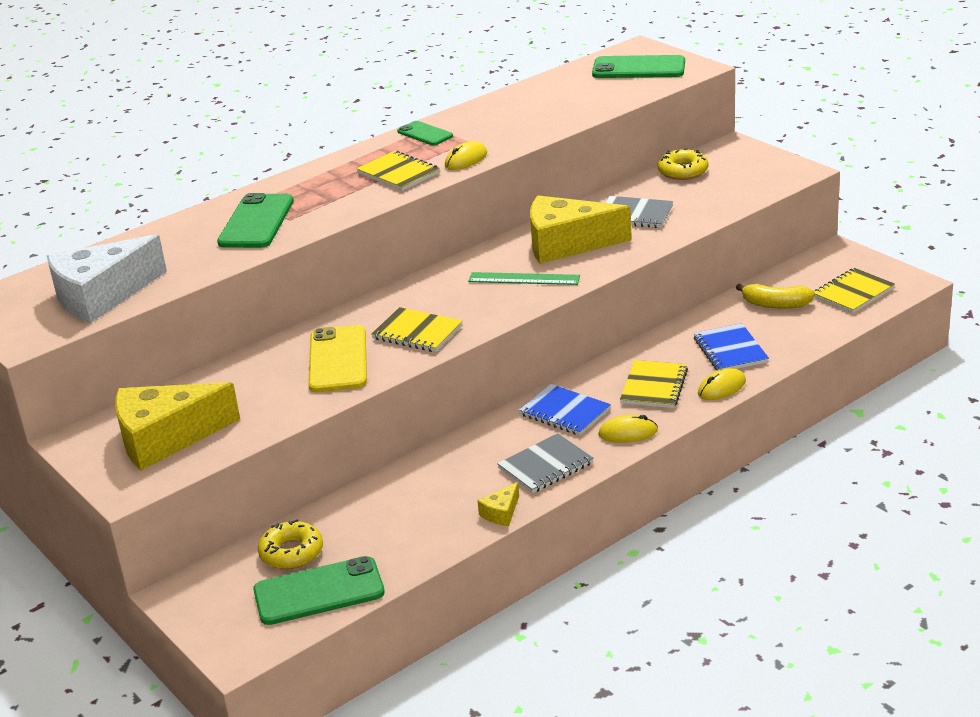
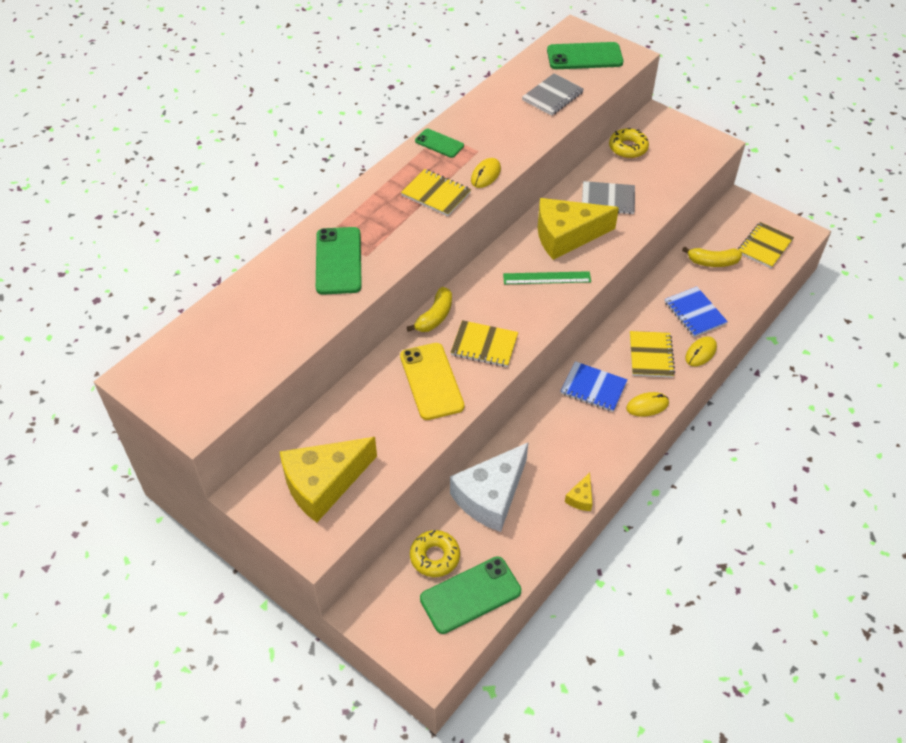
camera: 15 degrees left, 20 degrees up
white cheese [47,234,167,323] -> white cheese moved to [450,443,528,532]
grey notebook [497,433,594,493] -> grey notebook moved to [522,74,584,116]
none -> yellow banana [407,287,452,332]

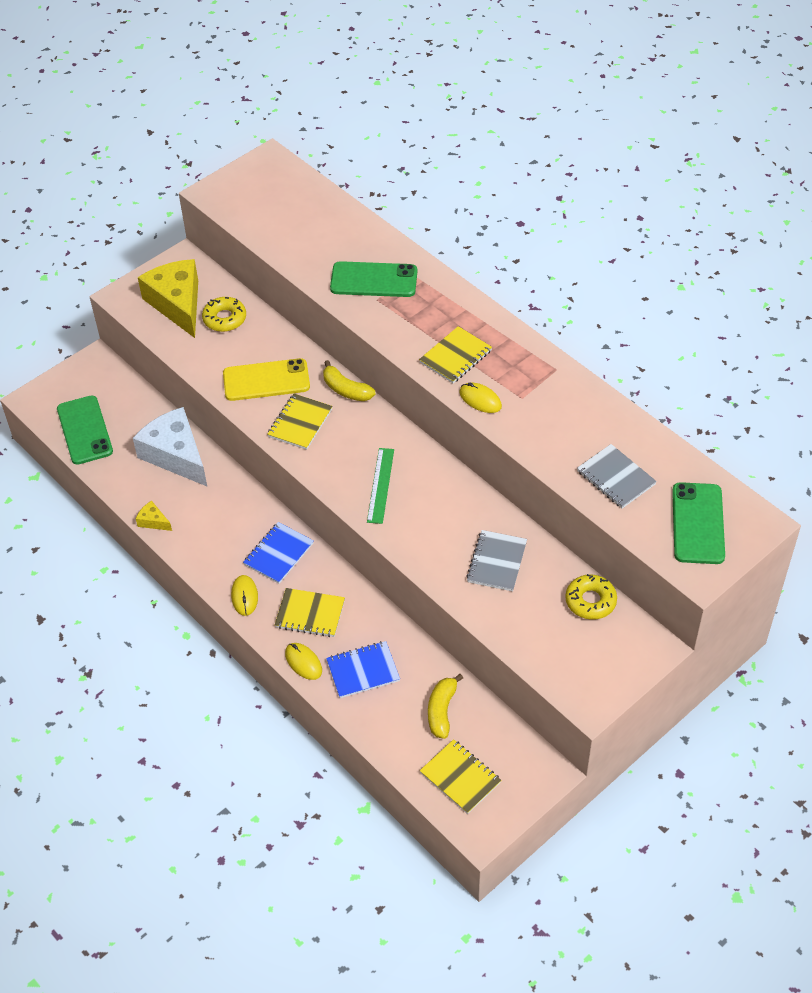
camera: 100 degrees right, 0 degrees up
yellow donut [410,530,460,577] -> yellow donut moved to [202,297,246,332]
green phone [415,129,464,158] -> none
yellow cheese [538,198,619,260] -> none

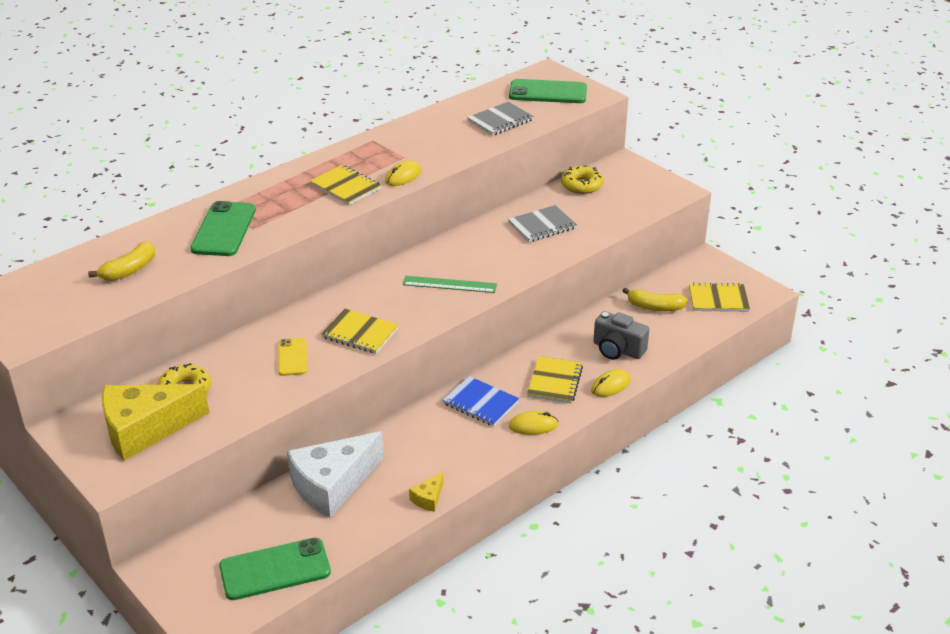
camera: 90 degrees left, 15 degrees down
yellow phone [223,358,310,401] -> yellow phone [278,338,307,376], size x0.59
yellow banana [323,360,375,401] -> yellow banana moved to [88,241,155,281]
blue notebook [326,641,400,698] -> grey camera [593,311,649,359]
yellow notebook [420,739,502,814] -> yellow notebook turned 45 degrees clockwise [689,283,750,312]
grey notebook [466,530,527,591] -> grey notebook turned 45 degrees counterclockwise [508,205,577,242]

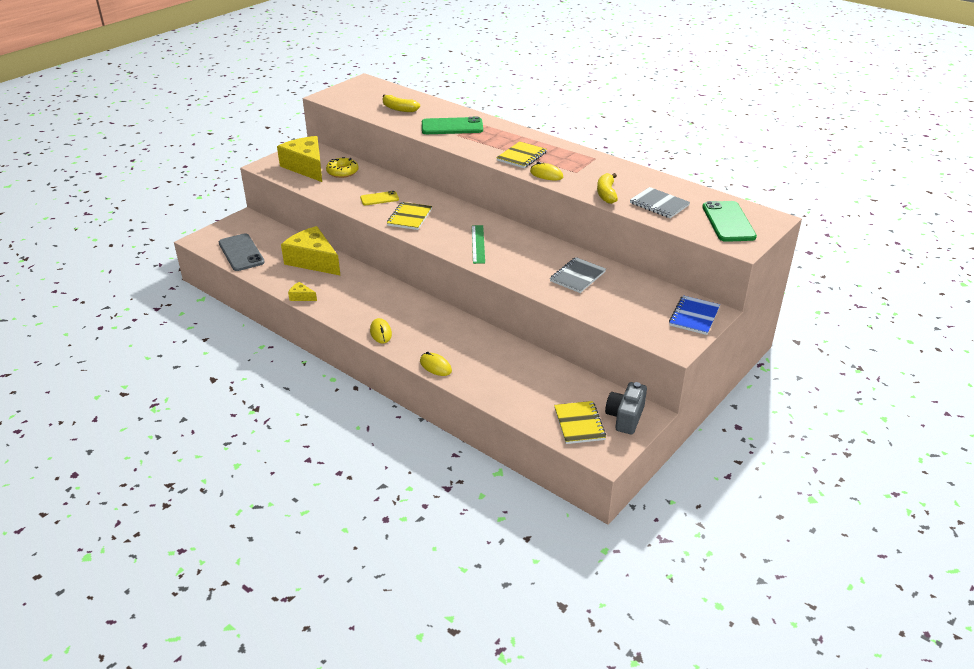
camera: 80 degrees right, 0 degrees up
green phone [219,538,331,600] -> grey phone [219,234,265,271]
white cheese [287,431,384,518] -> yellow cheese [281,226,340,275]
blue notebook [443,376,519,427] -> blue notebook moved to [669,295,720,335]
grey notebook [508,205,577,242] -> grey notebook turned 75 degrees clockwise [550,257,606,293]
yellow notebook [527,356,583,404] -> none
yellow donut [561,165,603,194] -> none
grey camera [593,311,649,359] -> grey camera moved to [605,382,647,435]
yellow banana [623,287,688,311] -> yellow banana moved to [597,173,618,204]

